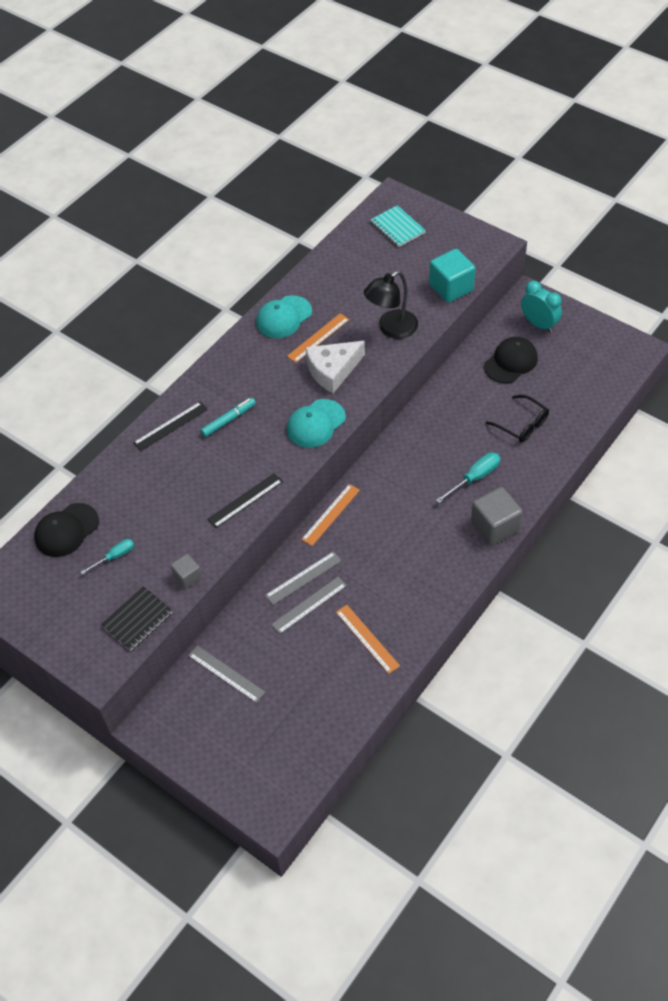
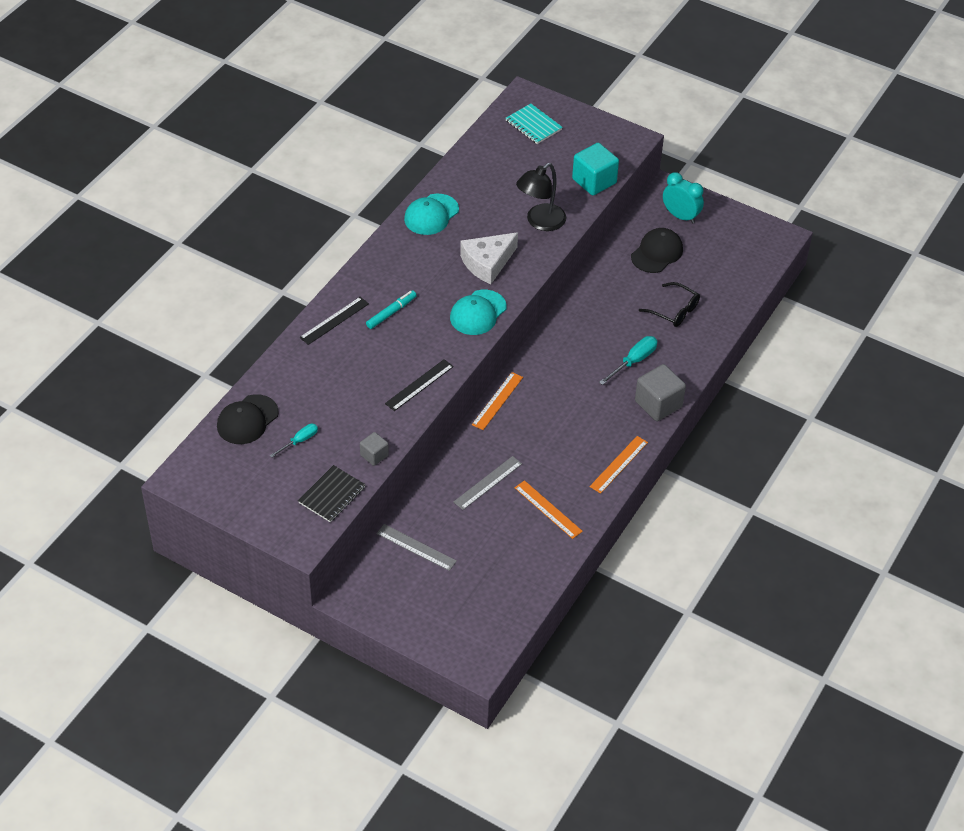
camera: 10 degrees left, 5 degrees down
grey ruler [265,551,342,605] -> none
orange ruler [287,313,350,363] -> orange ruler moved to [590,436,648,494]

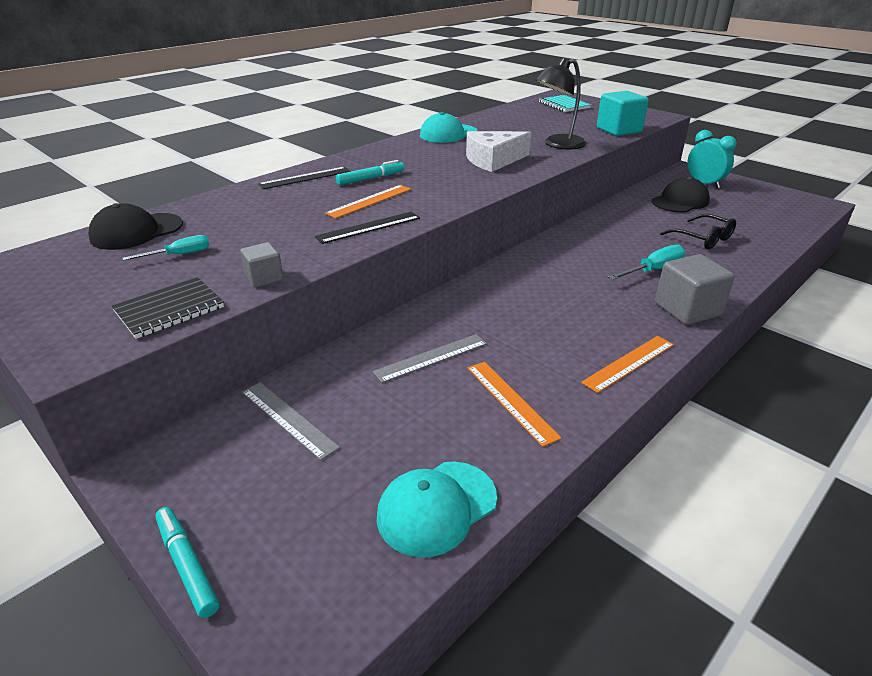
camera: 15 degrees right, 15 degrees down
turquoise cap [450,290,507,335] -> turquoise cap moved to [377,462,497,557]
orange ruler [472,372,523,430] -> orange ruler moved to [325,185,411,219]
none -> turquoise marker [155,507,219,618]

